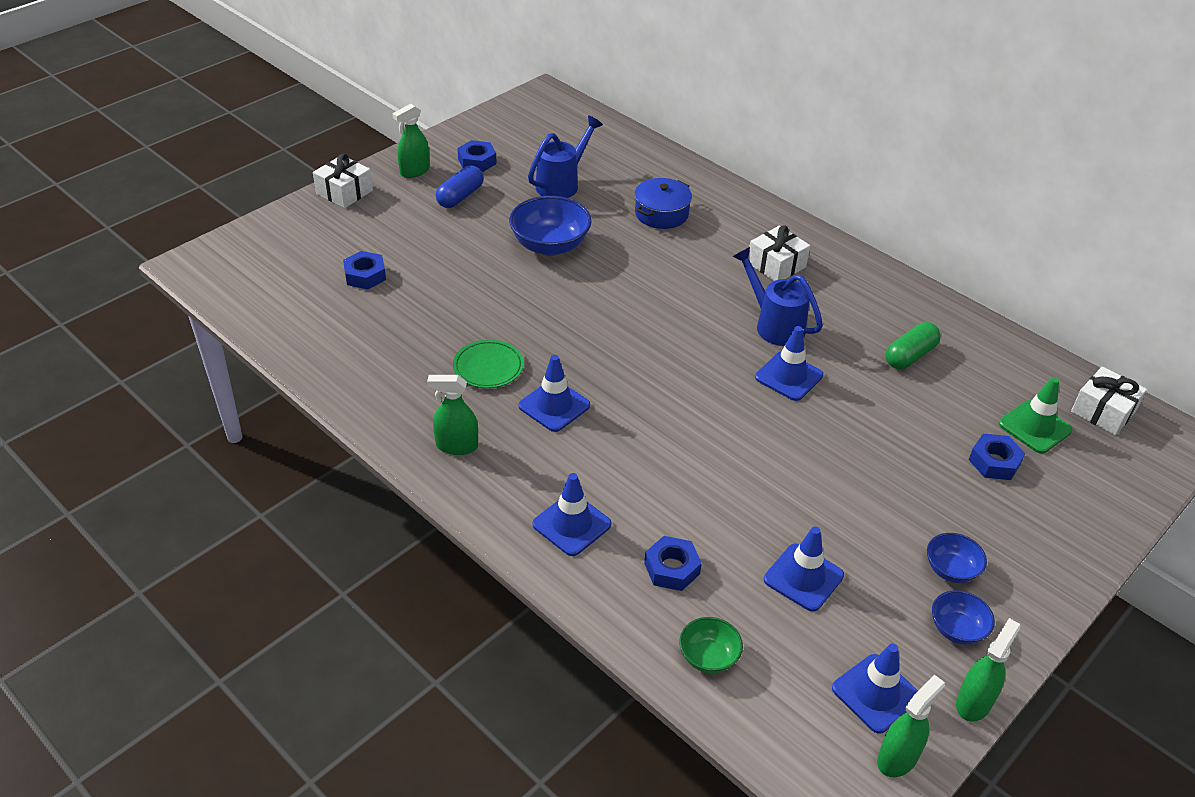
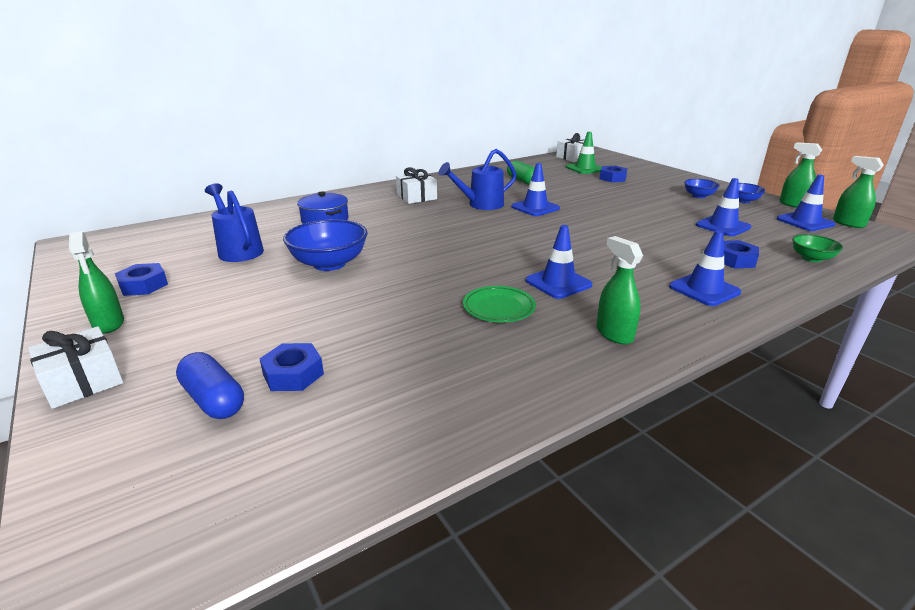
camera: 75 degrees left, 15 degrees down
green spray bottle [427,375,478,455] -> green spray bottle turned 135 degrees clockwise [596,236,643,344]
blue capsule [436,165,484,208] -> blue capsule moved to [176,352,244,419]

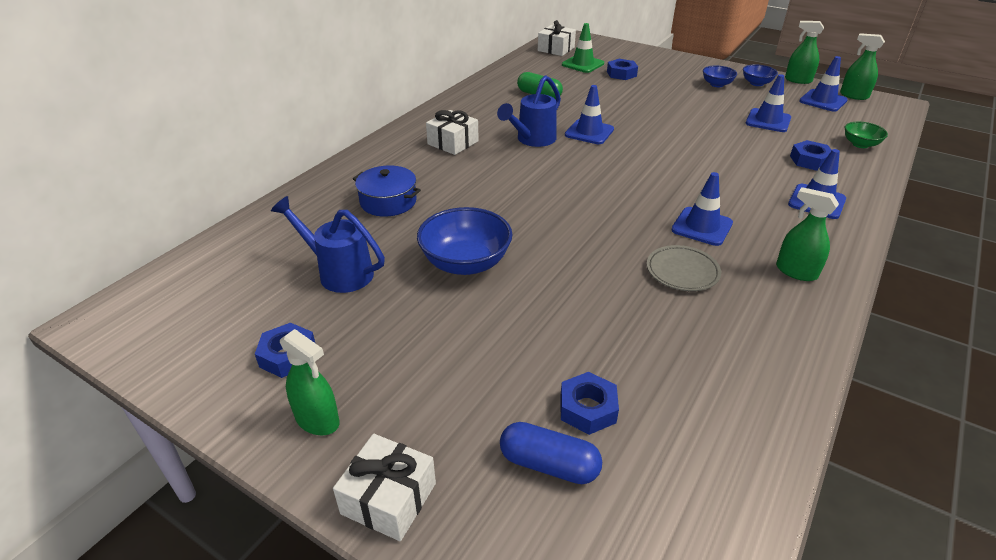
camera: 25 degrees left, 10 degrees up
green plate [463,286,536,322] -> grey plate [647,245,721,291]

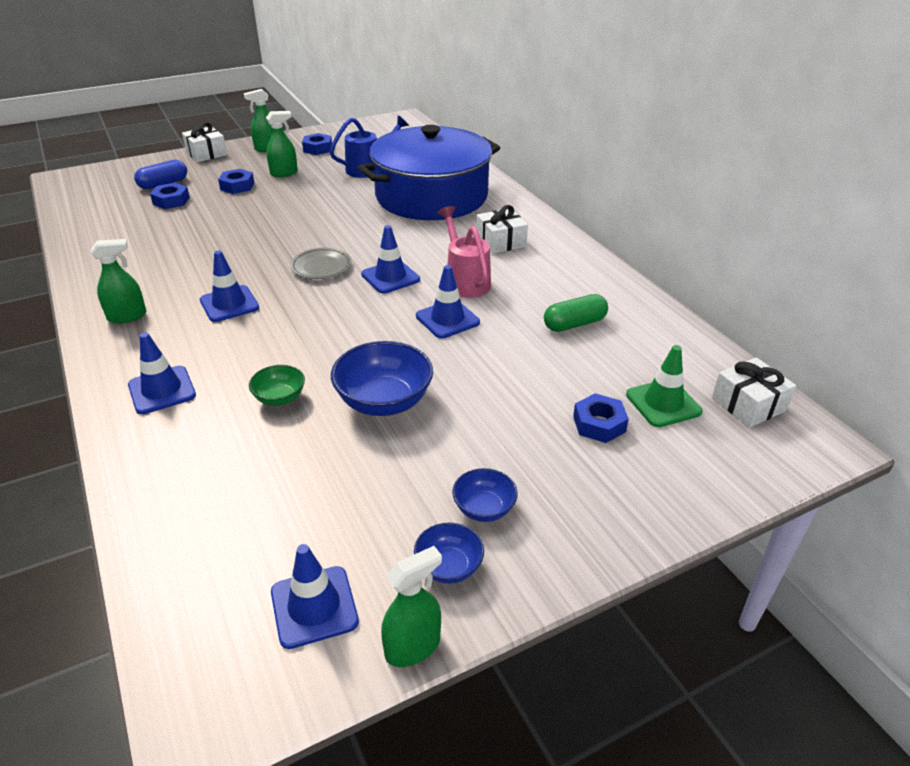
camera: 120 degrees right, 0 degrees up
blue pot [353,165,421,216] -> blue pot [358,125,500,220], size x2.43
blue bowl [417,207,512,275] -> blue bowl moved to [331,341,433,416]
blue watering can [497,75,561,147] -> pink watering can [438,206,491,298]
grey plate [647,245,721,291] -> grey plate moved to [290,248,351,279]
blue traffic cone [746,74,791,132] -> blue traffic cone moved to [361,225,420,293]
blue nut [790,140,832,171] -> blue nut moved to [218,169,254,194]
green spray bottle [840,33,885,100] -> green spray bottle moved to [266,111,298,177]
green bowl [845,122,888,148] -> green bowl moved to [249,365,305,406]

